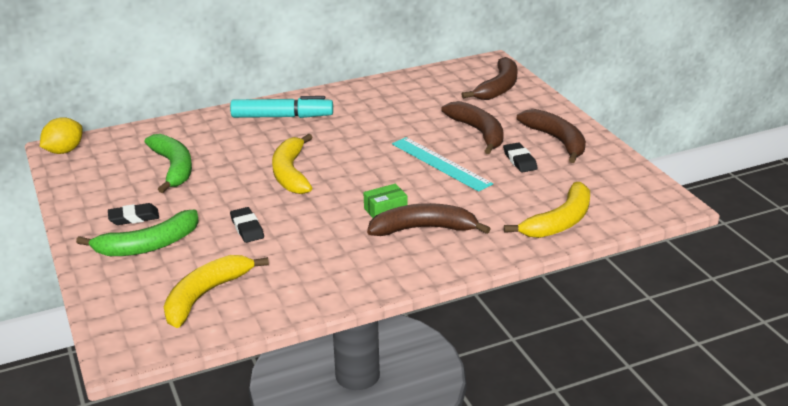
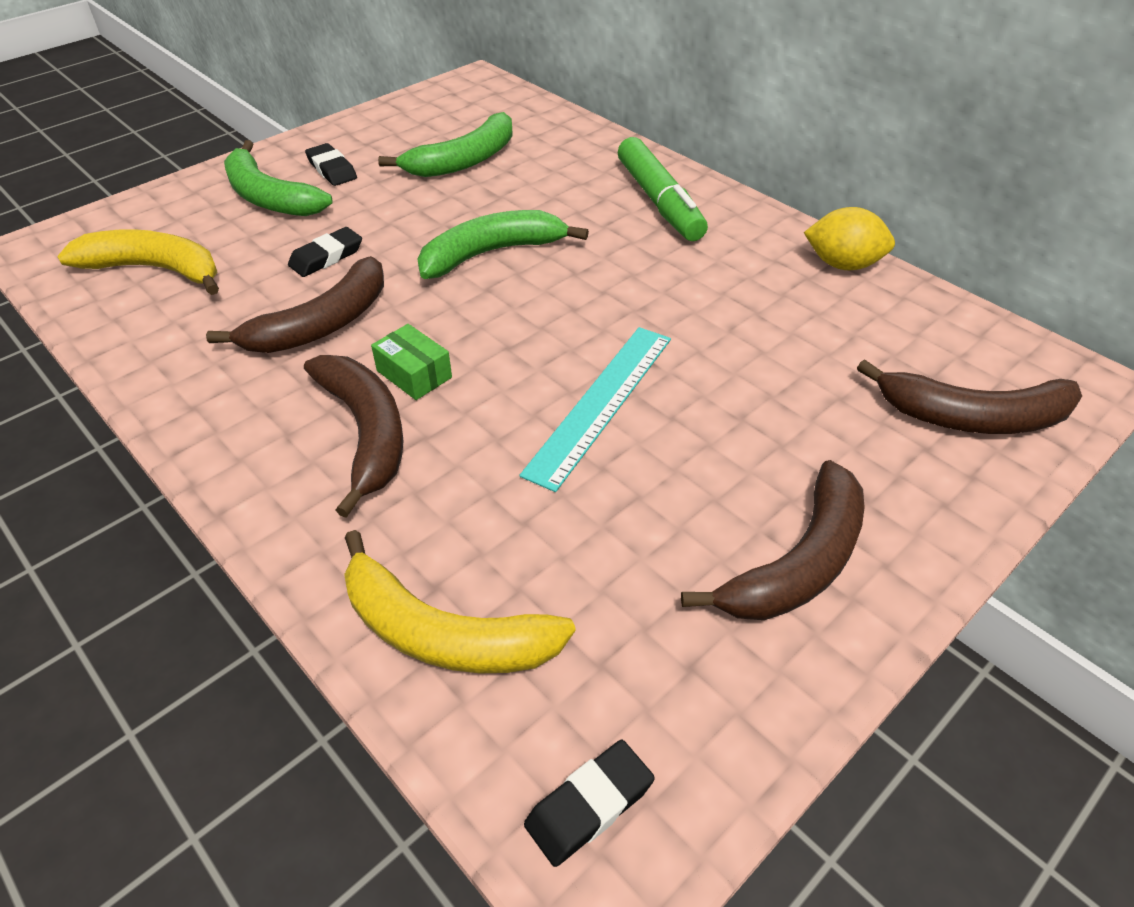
camera: 70 degrees right, 15 degrees up
yellow lemon [40,117,82,154] -> yellow lemon moved to [804,207,895,270]
turquoise marker [230,96,333,118] -> green marker [618,137,708,241]
yellow banana [272,134,313,194] -> green banana [417,210,589,279]
brown banana [441,101,504,154] -> brown banana moved to [206,256,384,353]
black eraser [503,142,538,173] -> black eraser moved to [524,740,655,867]

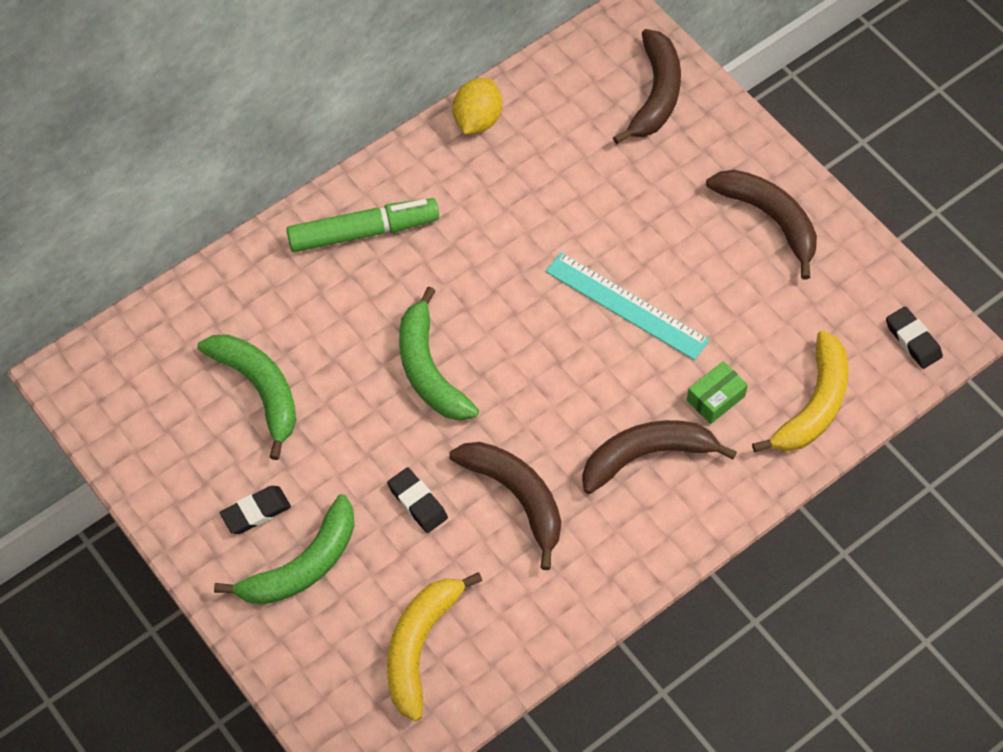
camera: 85 degrees left, 15 degrees up
green box [371,324,452,400] -> green box moved to [687,361,748,424]

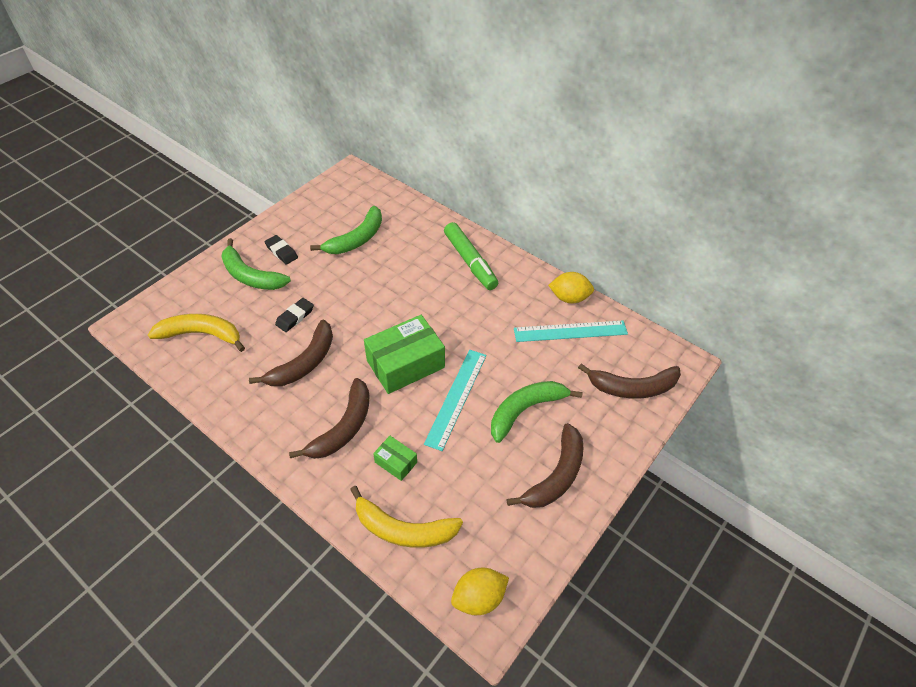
camera: 75 degrees right, 10 degrees down
green banana [399,286,479,421] -> green banana moved to [491,381,583,443]
brown banana [582,420,737,494] -> brown banana turned 60 degrees clockwise [289,378,369,459]
black eraser [886,306,943,369] -> yellow lemon [451,568,509,615]
none -> green box [364,315,445,394]
none -> turquoise ruler [514,321,628,342]

